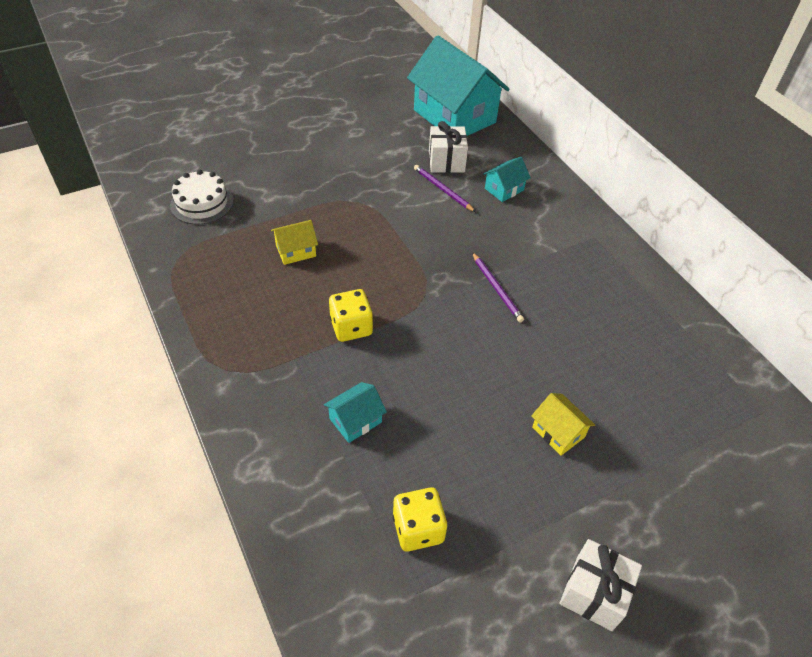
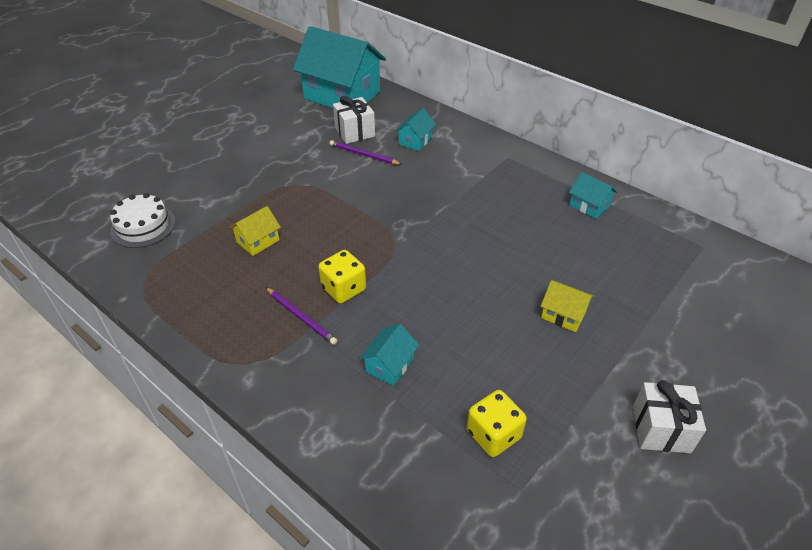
camera: 20 degrees left, 5 degrees down
purple pencil [472,252,524,322] -> purple pencil moved to [266,287,338,345]
none -> turquoise house [569,172,617,219]

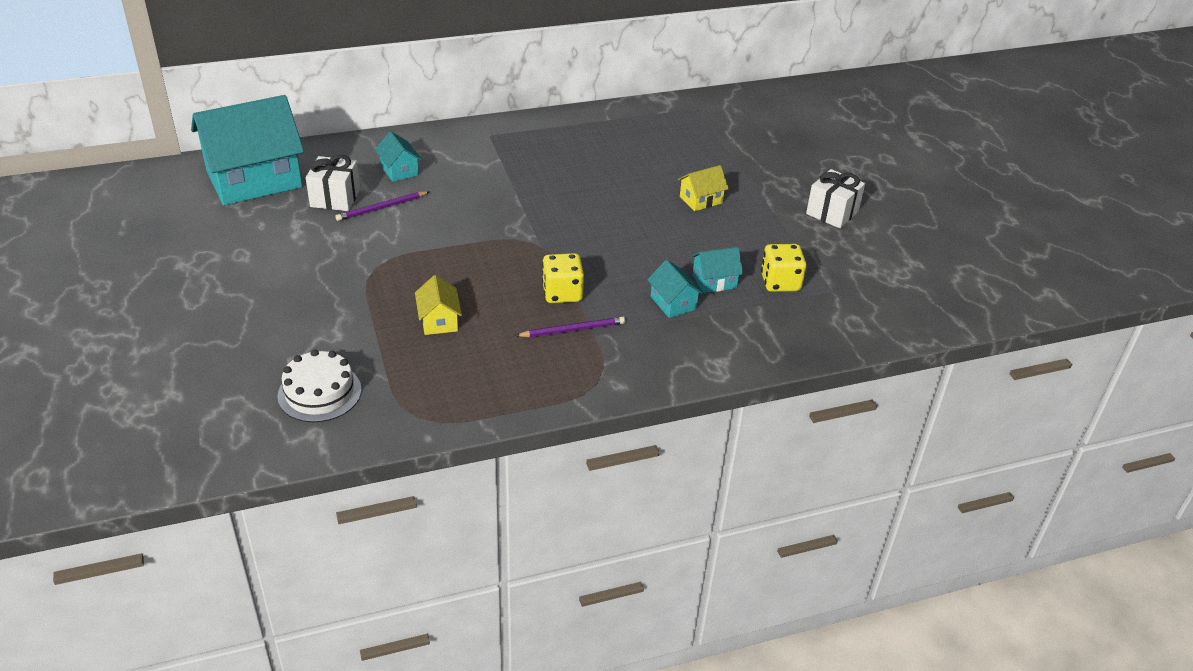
camera: 60 degrees left, 5 degrees down
turquoise house [569,172,617,219] -> turquoise house moved to [691,247,743,293]

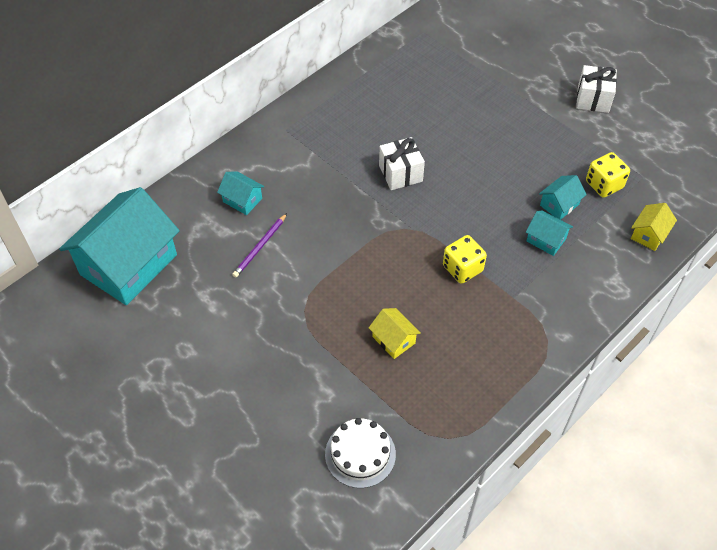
camera: 25 degrees left, 15 degrees up
white gift [306,155,360,211] -> white gift moved to [379,137,425,190]
purple pencil [515,317,625,337] -> none
yellow house [678,165,729,211] -> yellow house moved to [631,203,677,251]

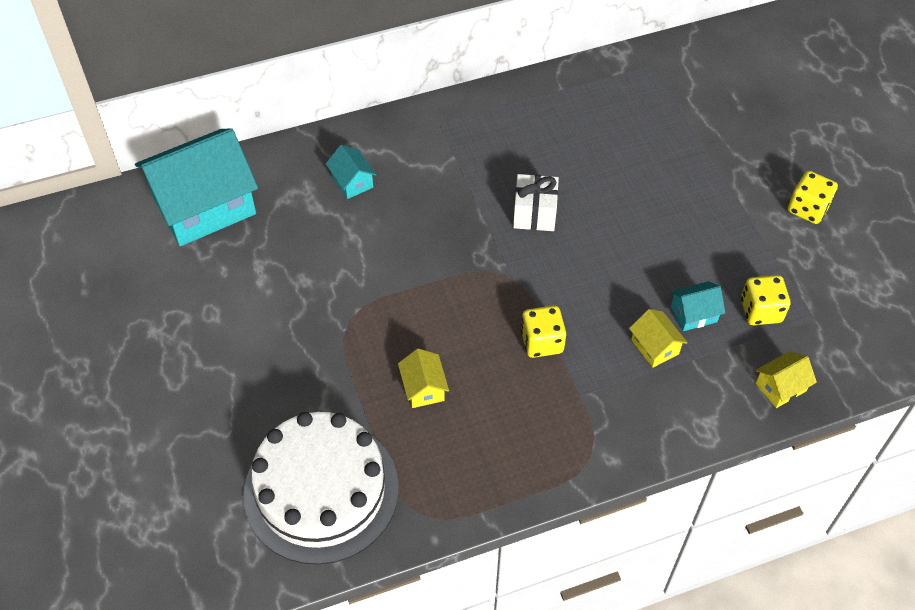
camera: 25 degrees right, 0 degrees up
purple pencil [232,213,287,278] -> none
white cake [325,418,396,488] -> white cake [243,412,399,565], size x1.92
turquoise house [526,210,573,256] -> yellow house [629,309,688,368]
white gift [576,65,617,113] -> yellow dice [788,171,838,224]

